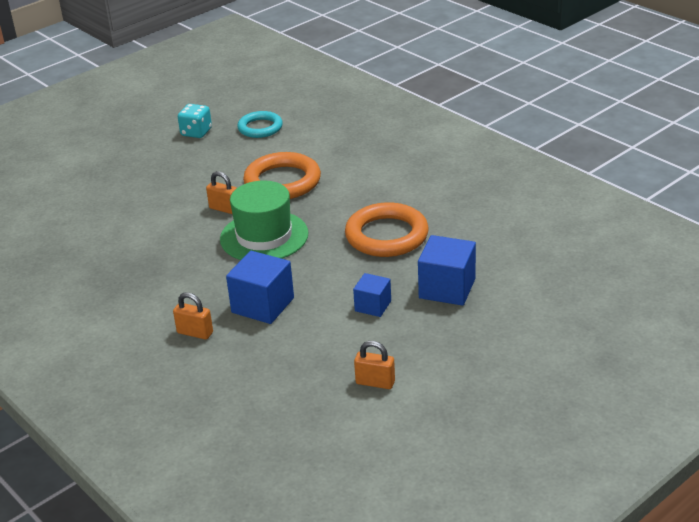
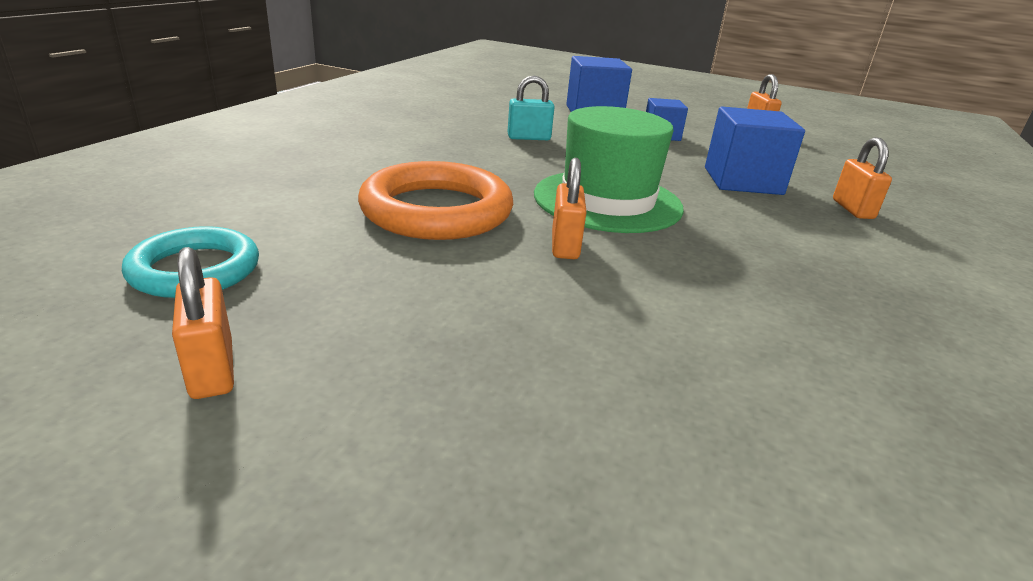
camera: 120 degrees left, 5 degrees down
turquoise dice [178,104,212,138] -> orange padlock [172,247,234,399]
orange ring [345,203,429,257] -> turquoise padlock [507,76,554,140]

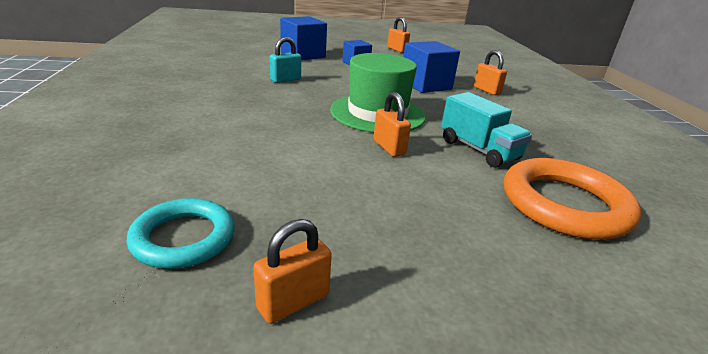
camera: 30 degrees left, 0 degrees up
orange padlock [172,247,234,399] -> orange padlock turned 75 degrees counterclockwise [253,219,332,324]
orange ring [358,161,513,240] -> orange ring moved to [504,158,641,240]
none -> turquoise truck [441,92,532,168]

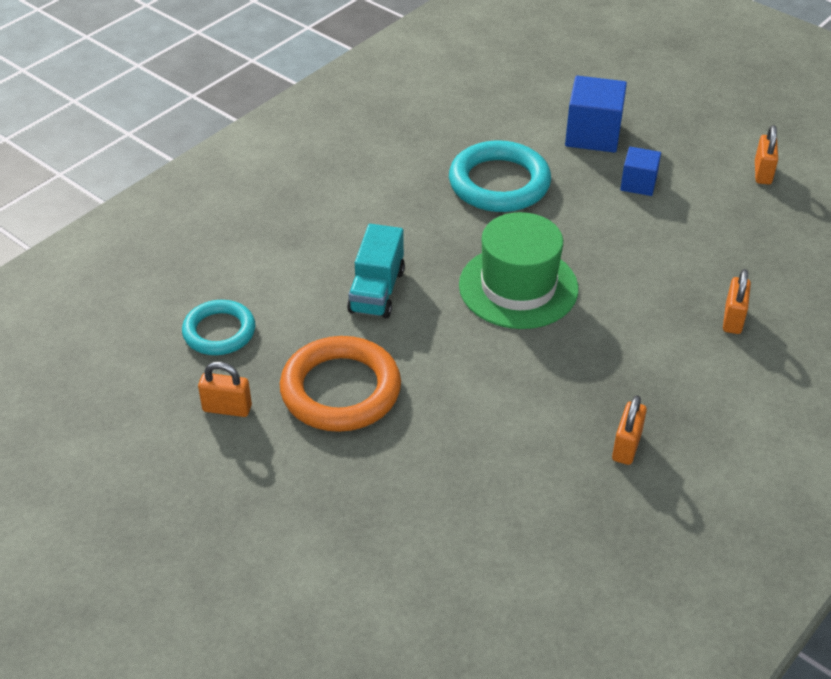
camera: 50 degrees right, 15 degrees up
turquoise padlock [270,37,301,83] -> turquoise ring [449,140,551,212]
orange padlock [373,92,411,157] -> orange padlock moved to [612,395,647,465]
blue cube [403,41,460,93] -> none
turquoise truck [441,92,532,168] -> turquoise truck moved to [347,224,405,318]
orange ring [504,158,641,240] -> orange ring moved to [280,336,401,432]

